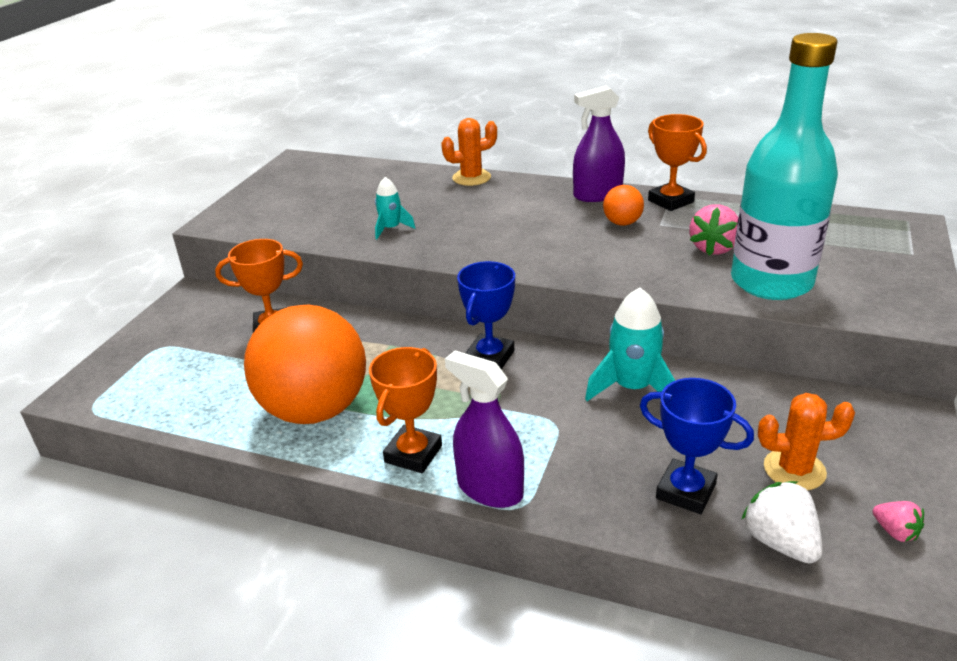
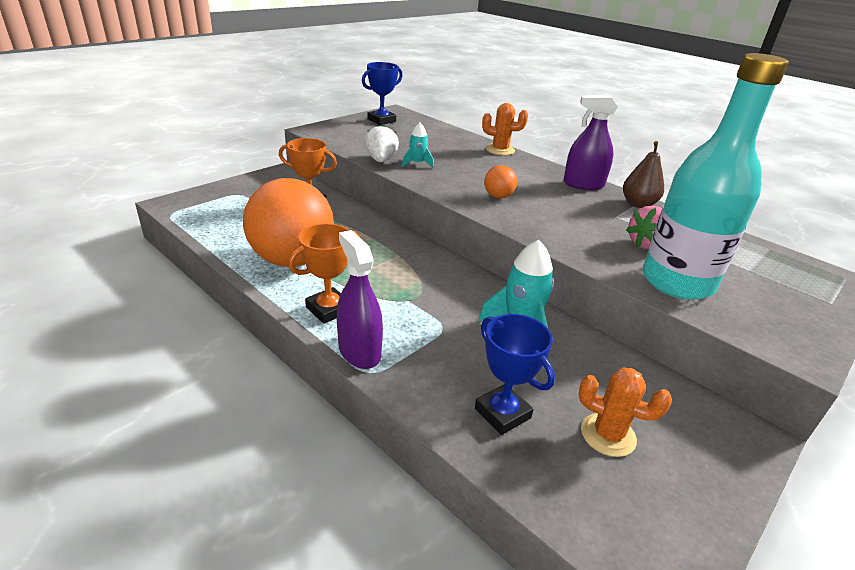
camera: 20 degrees right, 0 degrees up
blue trophy [457,261,515,370] -> blue trophy moved to [362,62,402,125]
orange ball [603,185,644,226] -> orange ball moved to [484,165,517,198]
orange trophy [648,114,707,211] -> brown pear [623,141,664,208]
white strawberry [741,481,823,564] -> white strawberry moved to [364,124,399,162]
pink strawberry [873,501,924,542] -> none

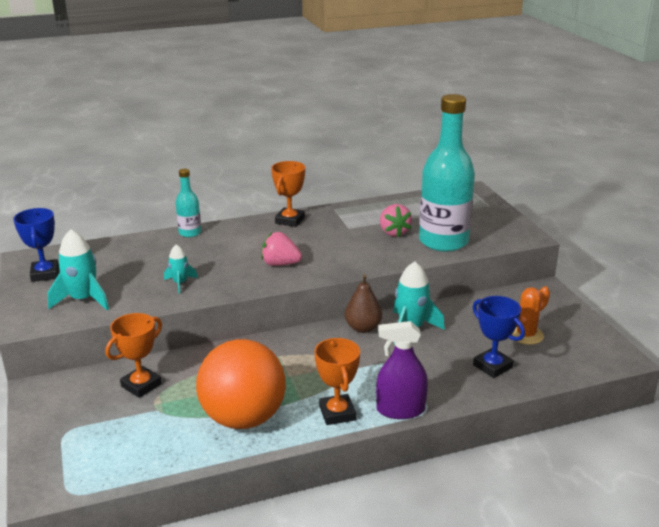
camera: 60 degrees left, 5 degrees down
white strawberry [364,124,399,162] -> none
blue trophy [475,314,555,435] -> blue trophy turned 60 degrees clockwise [473,296,525,378]
orange cactus [482,103,528,155] -> turquoise bottle [176,169,201,237]
orange ball [484,165,517,198] -> pink strawberry [261,232,302,266]
purple spray bottle [563,95,618,190] -> orange trophy [271,161,305,227]
brown pear [623,141,664,208] -> brown pear moved to [345,274,382,333]
none -> turquoise rocket [48,229,109,310]

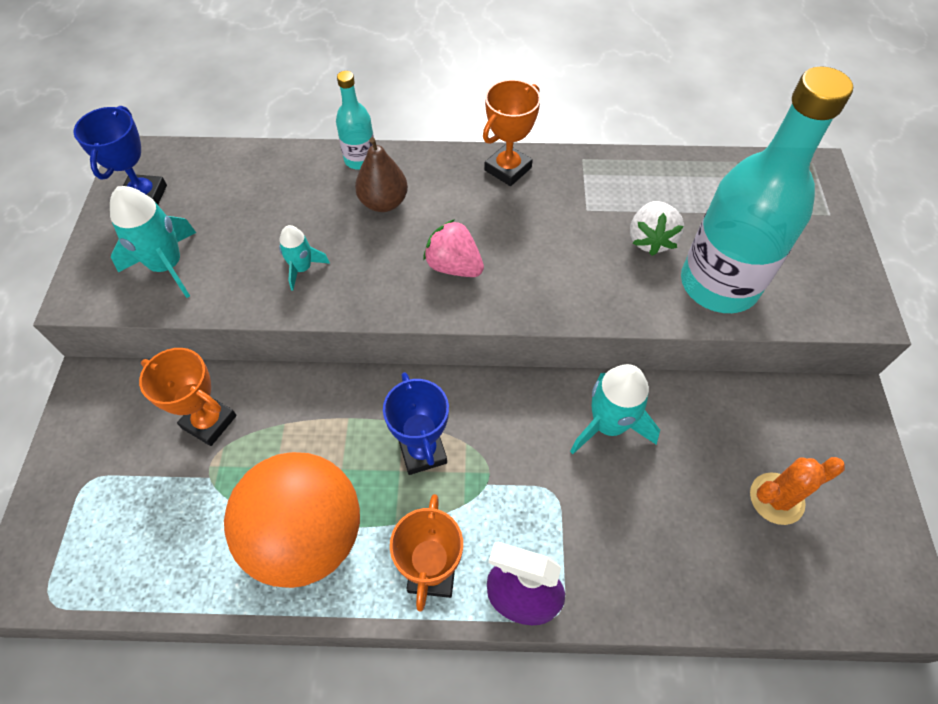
camera: 20 degrees right, 30 degrees up
orange trophy [105,313,162,398] -> orange trophy turned 60 degrees clockwise [139,348,237,446]
brown pear [345,274,382,333] -> brown pear moved to [355,137,408,212]
pink strawberry [380,204,412,237] -> white strawberry [630,201,684,256]
blue trophy [473,296,525,378] -> blue trophy moved to [383,372,449,475]

